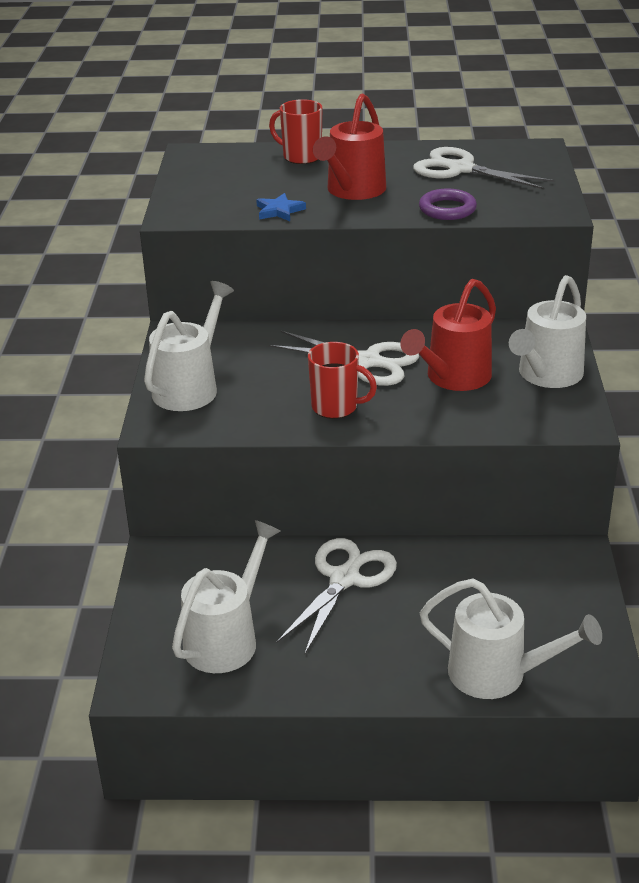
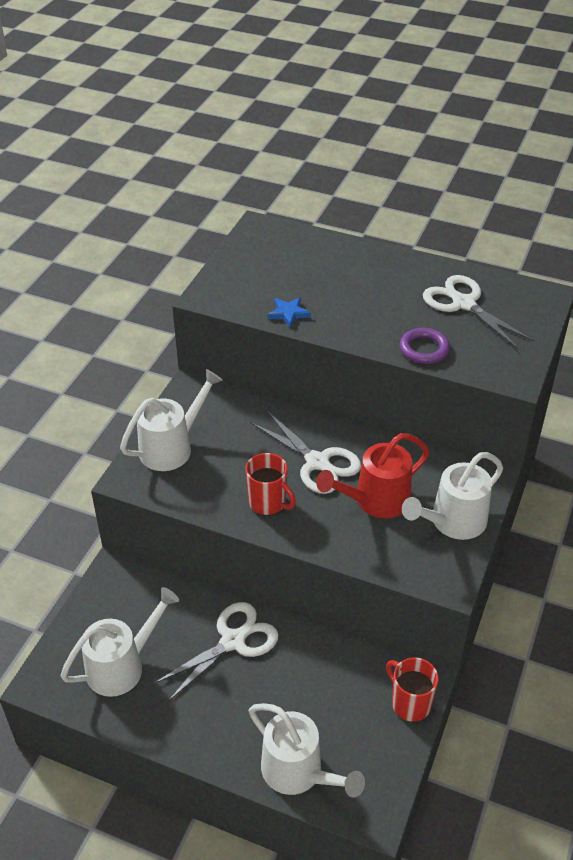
camera: 20 degrees right, 10 degrees up
red mug [269,99,322,164] -> red mug moved to [386,657,439,722]
red watering can [313,93,386,200] -> none

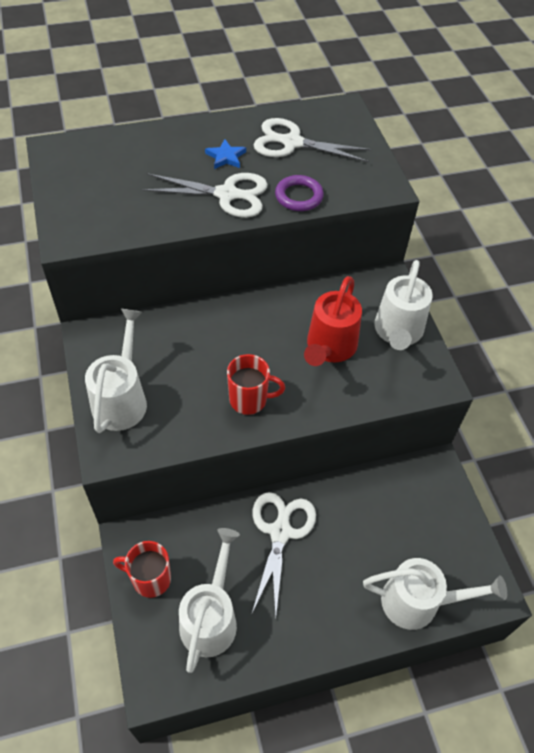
camera: 40 degrees left, 10 degrees up
white scissors [251,411,361,494] -> white scissors moved to [141,173,268,218]
blue star [268,297,311,328] -> blue star moved to [205,139,246,169]
red mug [386,657,439,722] -> red mug moved to [113,541,171,598]

